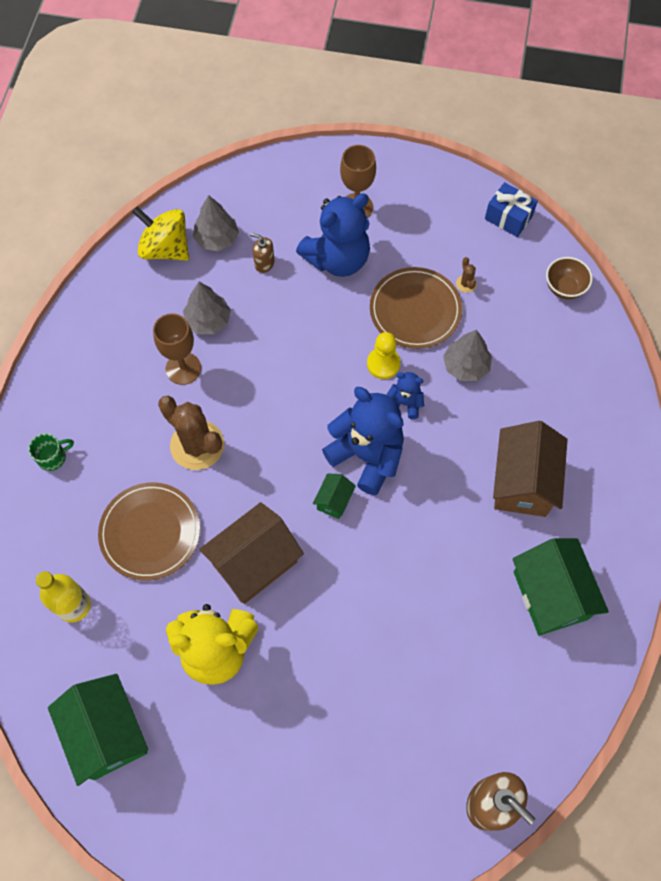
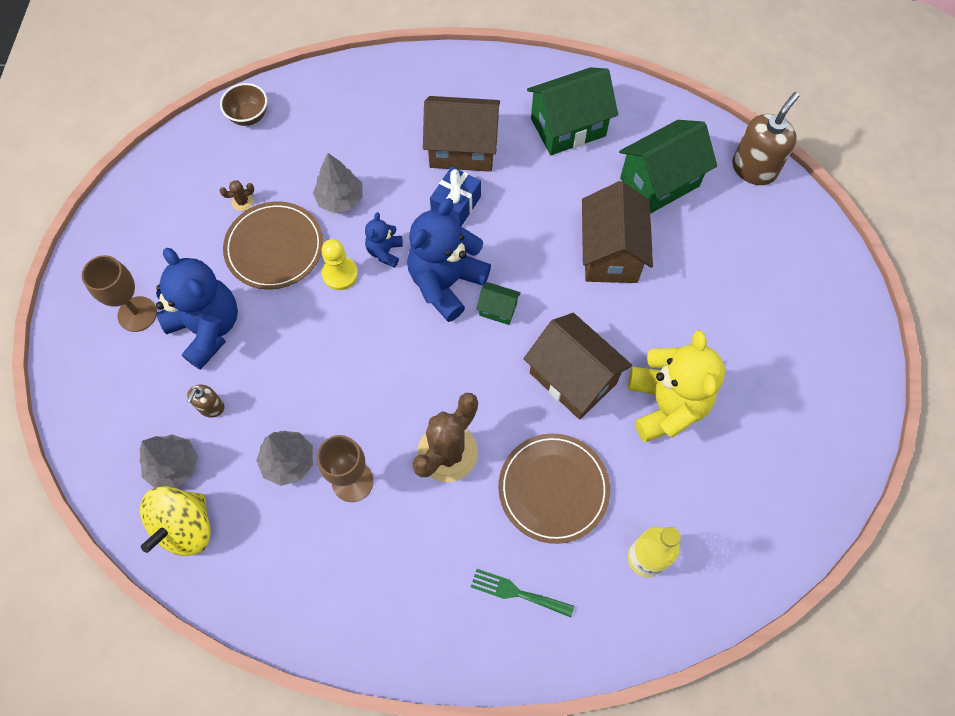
camera: 95 degrees left, 0 degrees up
green mug [29,433,74,471] -> none
green house [48,674,148,786] -> green house moved to [619,120,717,214]
blue gift [485,182,538,237] -> blue gift moved to [430,167,481,226]
none -> green fork [471,569,574,617]
none -> brown house [582,181,653,283]

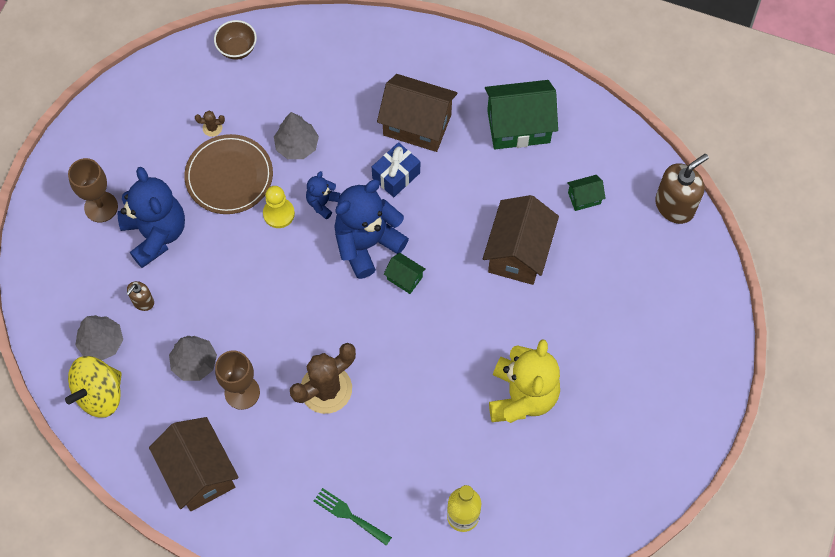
camera: 15 degrees right, 0 degrees up
brown plate [498,434,610,544] -> none
brown house [524,313,632,420] -> brown house moved to [149,417,239,511]
green house [619,120,717,214] -> green house [567,175,606,211], size x0.47

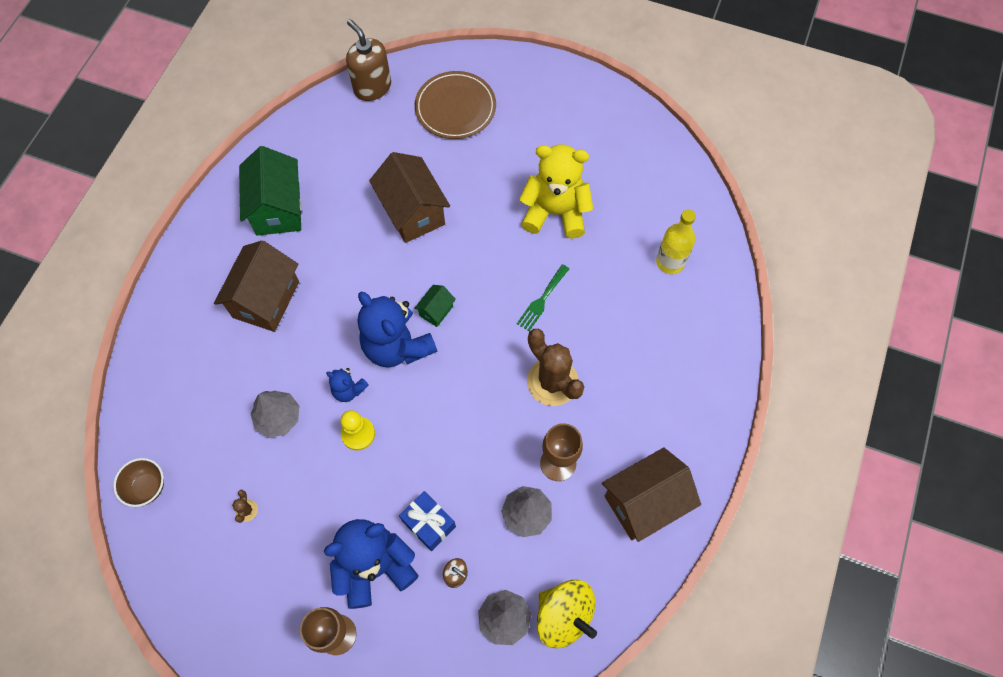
camera: 90 degrees left, 0 degrees up
brown plate [184,134,273,214] -> brown plate moved to [415,71,496,139]
green fork [314,488,392,546] -> green fork moved to [517,264,569,331]
blue gift [372,142,420,197] -> blue gift moved to [399,491,456,551]
brown house [483,195,559,285] -> brown house turned 45 degrees clockwise [369,152,450,243]
green house [567,175,606,211] -> none

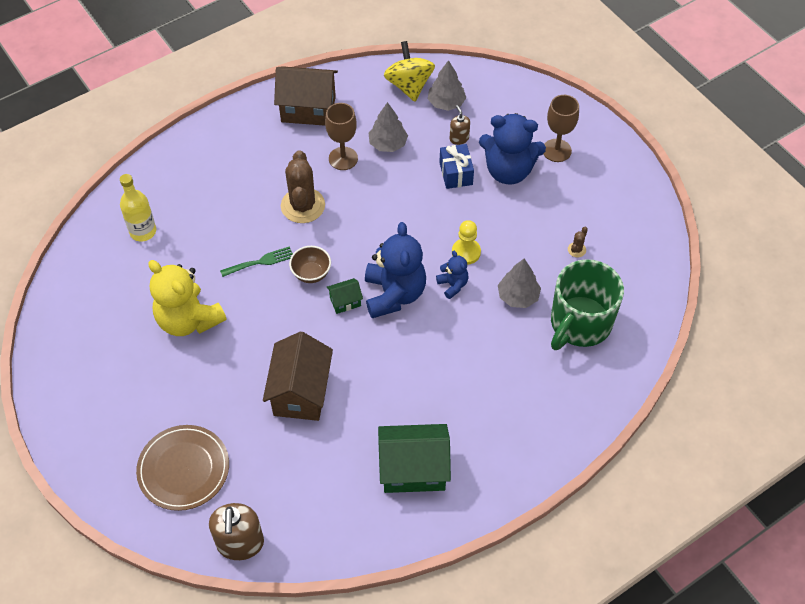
camera: 145 degrees left, 10 degrees down
brown bowl [113,458,164,507] -> brown bowl moved to [289,246,331,283]
brown house [214,240,299,332] -> none
green house [239,146,302,236] -> green house turned 60 degrees clockwise [378,424,451,493]
none -> green mug [551,259,624,350]

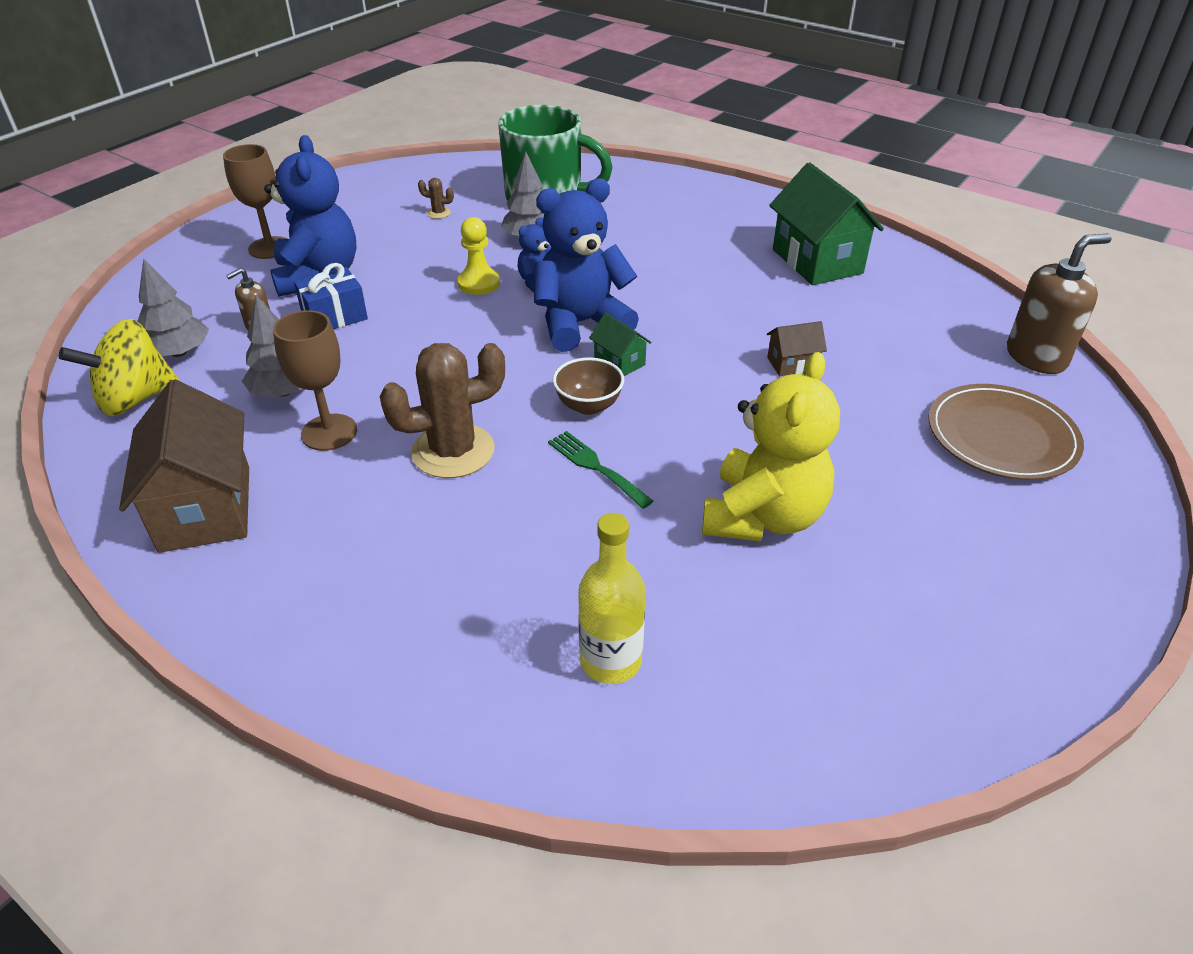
camera: 110 degrees left, 15 degrees down
brown house [263,331,333,421] -> brown house [767,321,827,376], size x0.47

